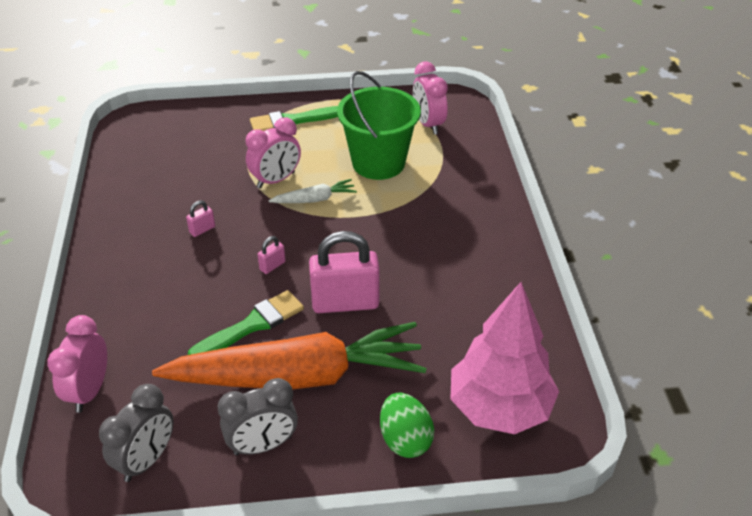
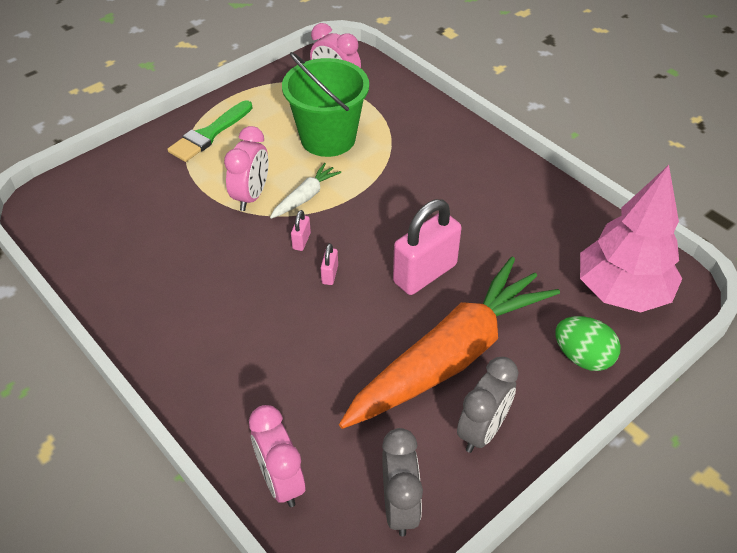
camera: 35 degrees left, 5 degrees up
pink padlock [186,200,215,237] -> pink padlock moved to [291,210,311,251]
green brush [188,290,304,355] -> none

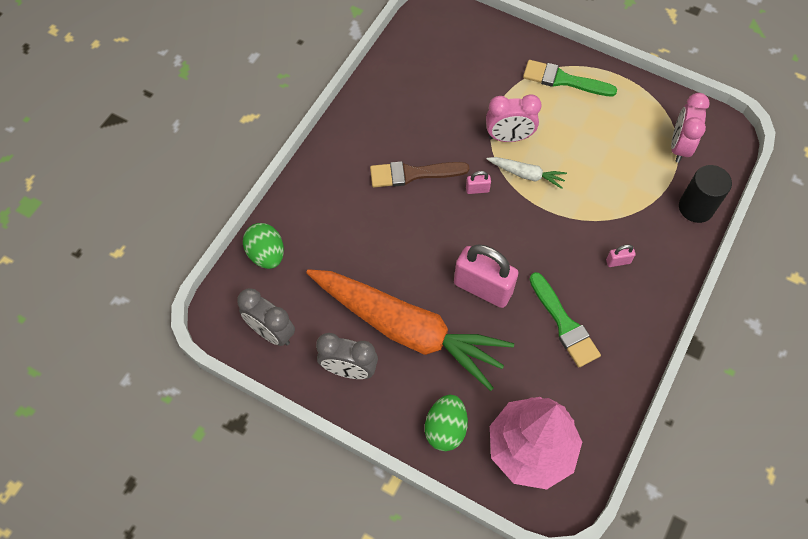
camera: 70 degrees right, 15 degrees up
pink clock [249,405,305,507] -> green egg [243,223,284,269]
green bucket [282,52,369,157] -> none
pink padlock [321,243,338,285] -> pink padlock moved to [606,245,636,267]
grey clock [382,428,423,536] -> grey clock turned 60 degrees clockwise [237,288,295,346]
none -> brown brush [370,161,469,187]
none -> green brush [529,272,601,367]
none -> black cylinder [679,165,732,223]

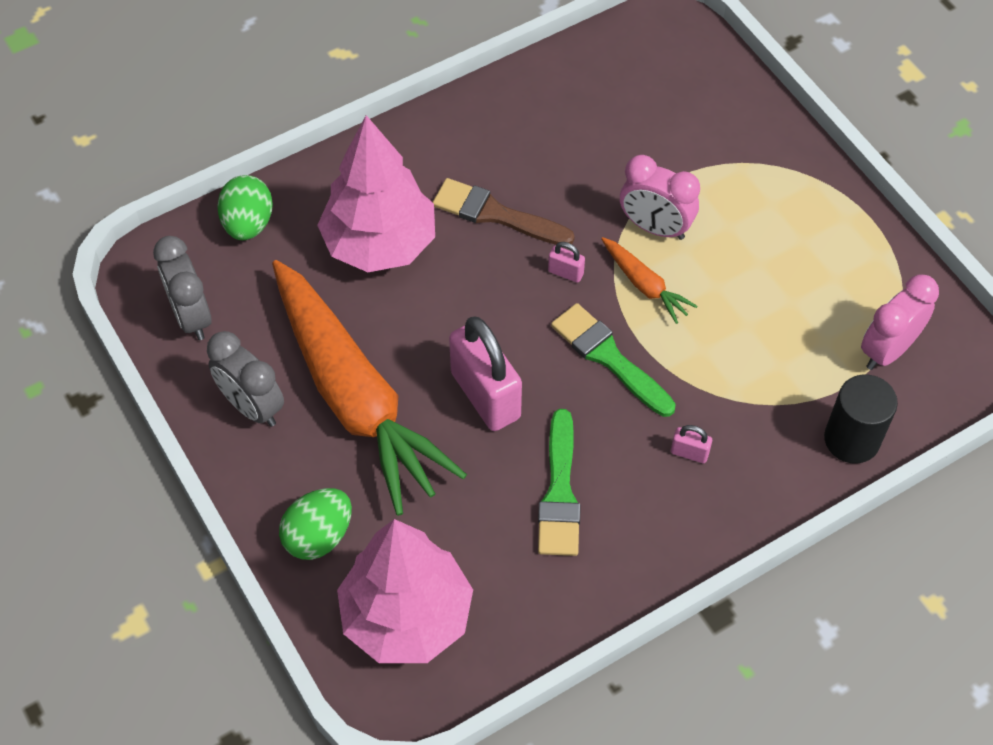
camera: 30 degrees right, 5 degrees down
white carrot [487,157,567,189] -> orange carrot [601,237,698,324]
green brush [523,60,617,97] -> green brush moved to [551,303,675,417]
none -> pink tree [317,115,435,272]

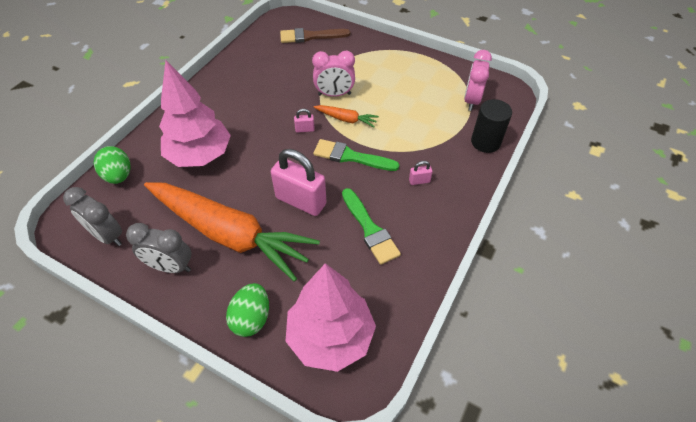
camera: 30 degrees left, 5 degrees down
brown brush [433,178,575,245] -> brown brush moved to [280,28,350,43]

